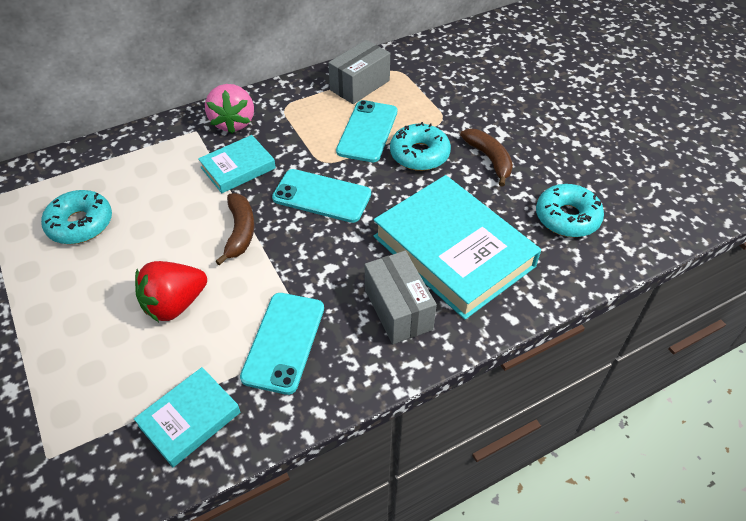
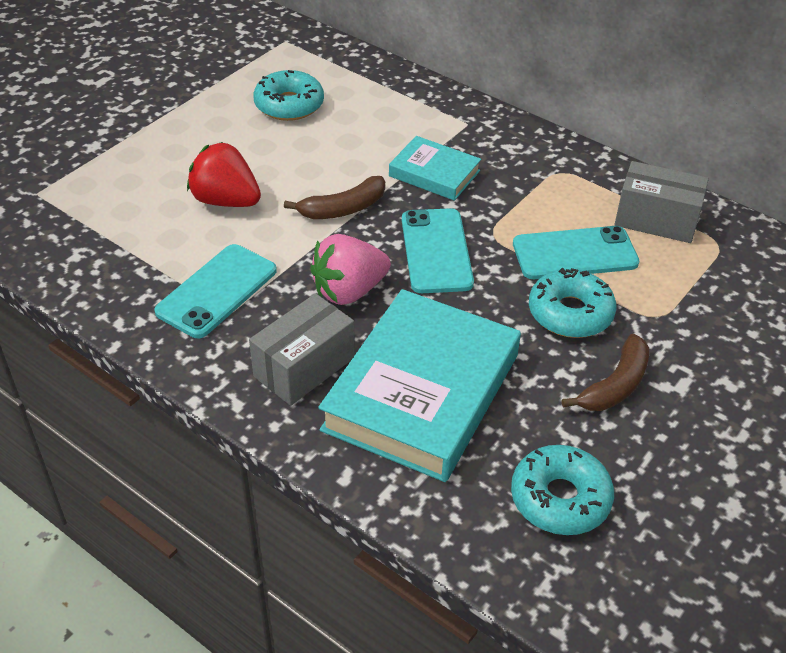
camera: 65 degrees right, 5 degrees down
turquoise book [134,367,240,467] -> none
pink strawberry [205,84,254,134] -> pink strawberry moved to [310,234,391,305]
turquoise phone [240,293,324,395] -> turquoise phone turned 45 degrees counterclockwise [154,244,277,338]

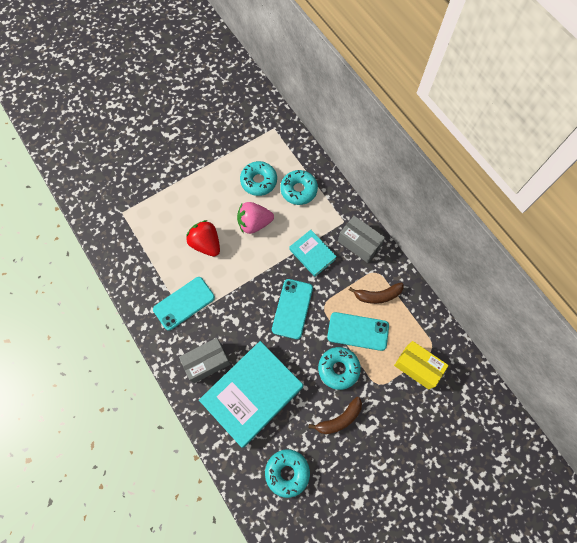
camera: 20 degrees right, 25 degrees up
brown banana [284,176,385,219] -> brown banana moved to [349,282,403,304]
pink strawberry [310,234,391,305] -> pink strawberry moved to [237,202,274,234]
grey box [615,161,709,243] -> grey box moved to [338,216,385,263]
none -> turquoise donut [280,170,318,205]
none -> yellow box [394,341,449,389]

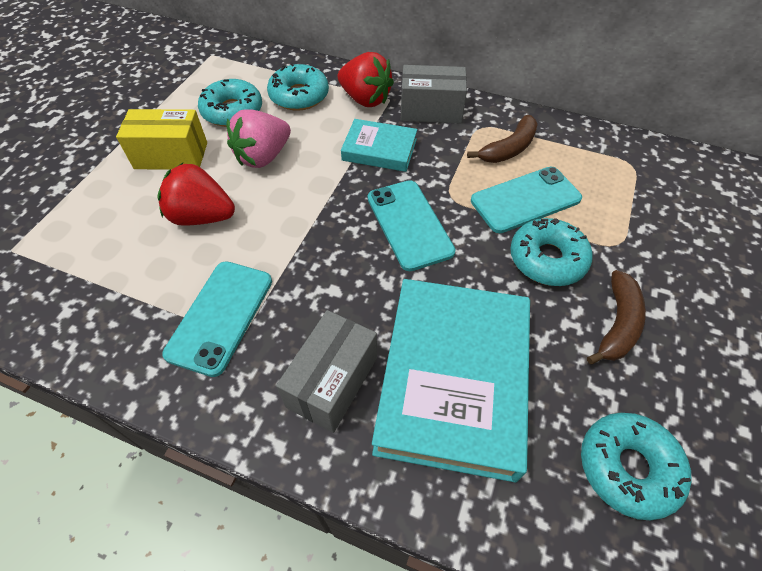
camera: 35 degrees left, 15 degrees down
yellow box [394,341,449,389] -> yellow box moved to [116,109,207,170]
none -> red strawberry [338,52,394,107]

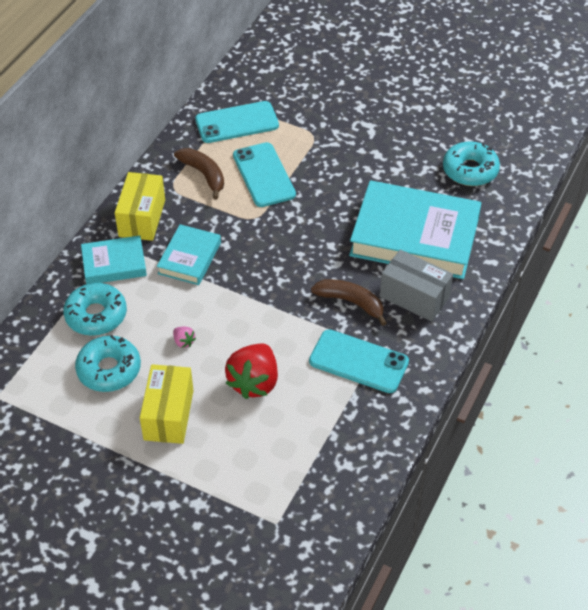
camera: 85 degrees left, 5 degrees down
pink strawberry [227,109,291,168] -> pink strawberry [173,327,196,348], size x0.42
red strawberry [338,52,394,107] -> turquoise book [81,235,147,284]
turquoise phone [368,180,456,271] -> turquoise phone moved to [195,101,279,143]
grey box [401,65,467,124] -> yellow box [115,172,165,241]
turquoise donut [510,218,593,286] -> none
brown banana [587,270,646,364] -> brown banana moved to [311,279,387,326]

